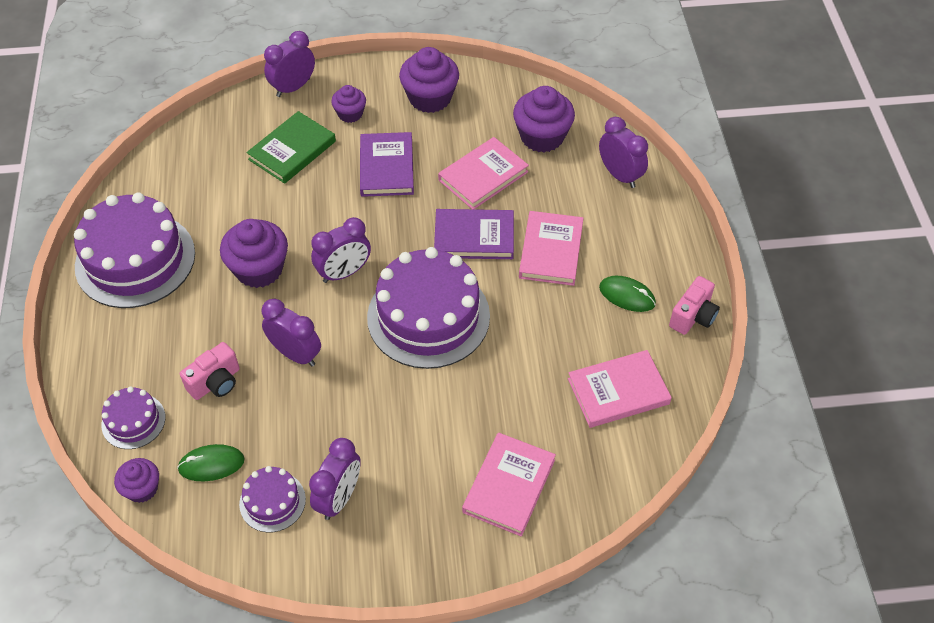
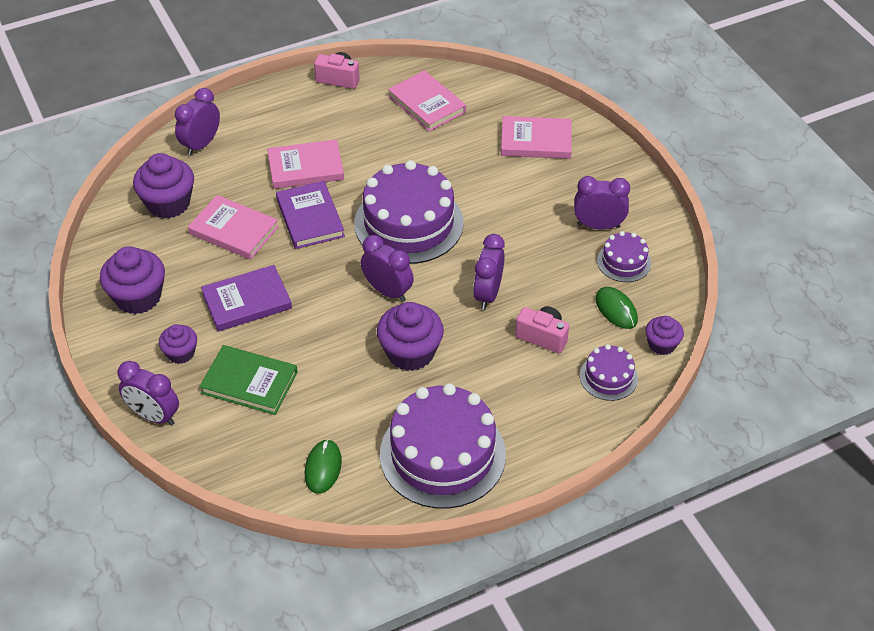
camera: 110 degrees left, 5 degrees down
green mouse [599,276,656,312] -> green mouse moved to [305,439,342,494]

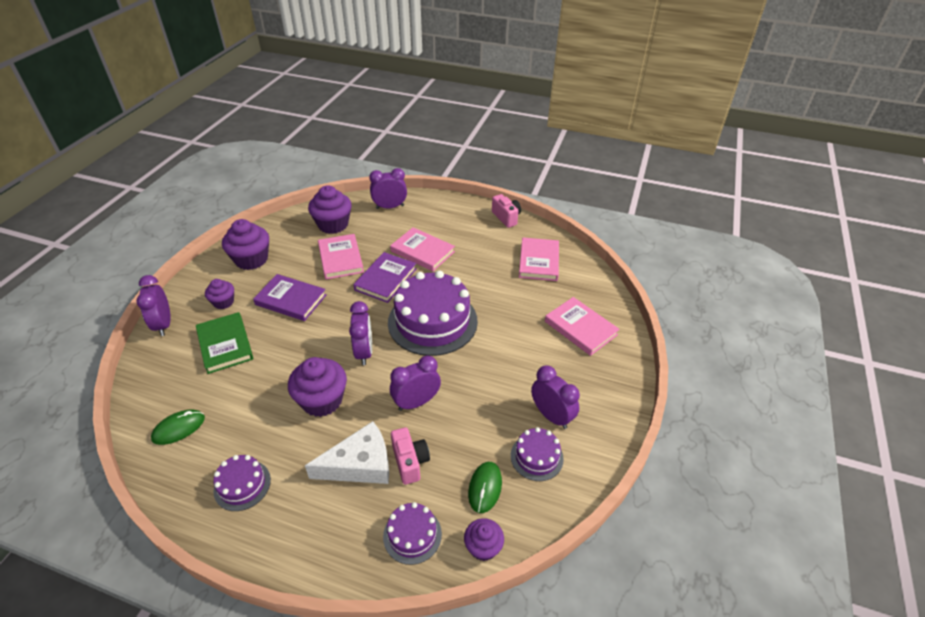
camera: 45 degrees right, 5 degrees down
purple cake [380,383,506,509] -> purple cake [213,455,271,511], size x0.48
none -> white cheese [305,421,389,484]

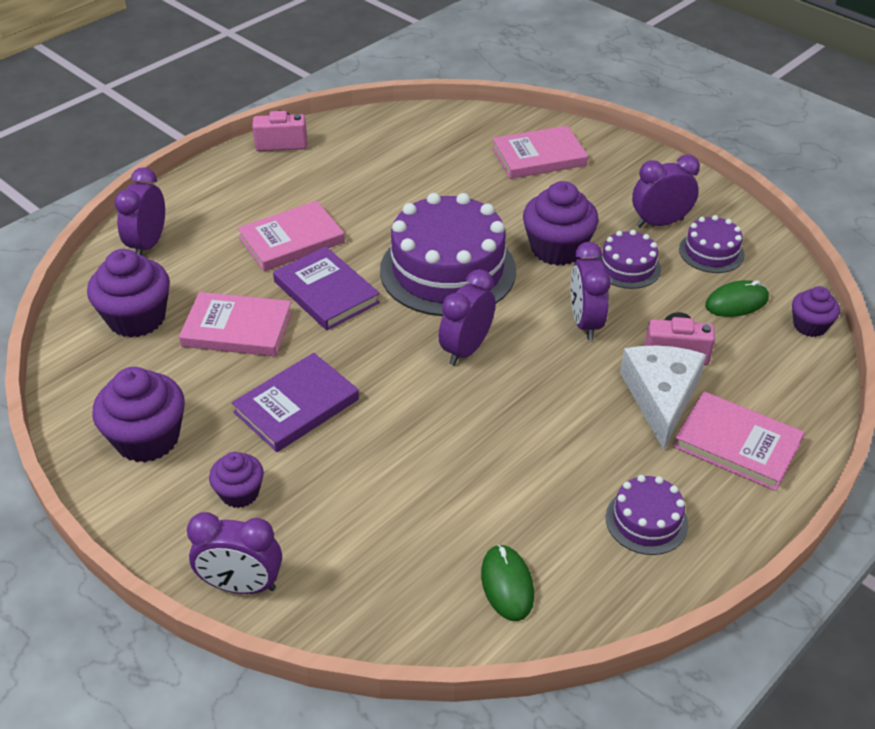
camera: 65 degrees left, 0 degrees up
green book [196,312,253,374] -> none
purple cupcake [288,357,347,417] -> purple cupcake moved to [523,181,599,266]
purple clock [349,301,372,365] -> purple clock turned 75 degrees counterclockwise [439,269,495,365]
purple cake [383,502,442,565] -> purple cake moved to [597,230,661,289]
green mouse [468,462,502,513] -> green mouse turned 60 degrees counterclockwise [705,280,769,317]
pink book [519,237,559,281] -> pink book moved to [673,391,805,491]

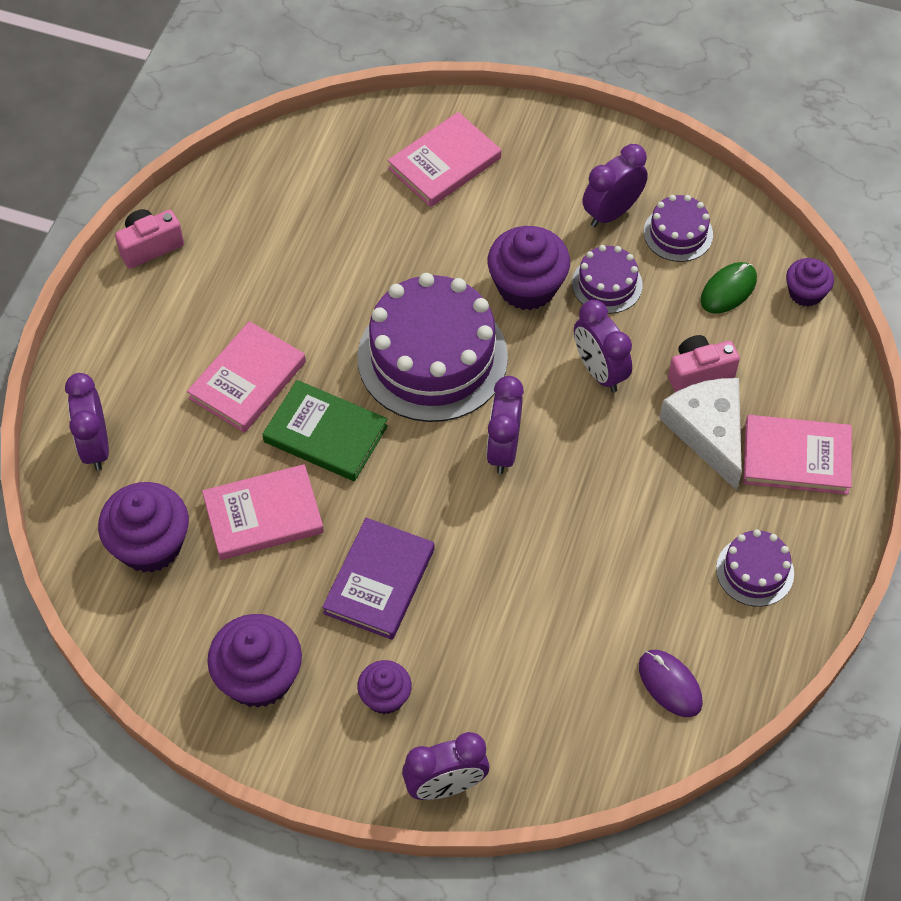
camera: 25 degrees left, 15 degrees up
purple book [273,246,380,330] -> green book [262,380,388,481]
green mouse [481,544,534,621] -> purple mouse [639,650,703,717]

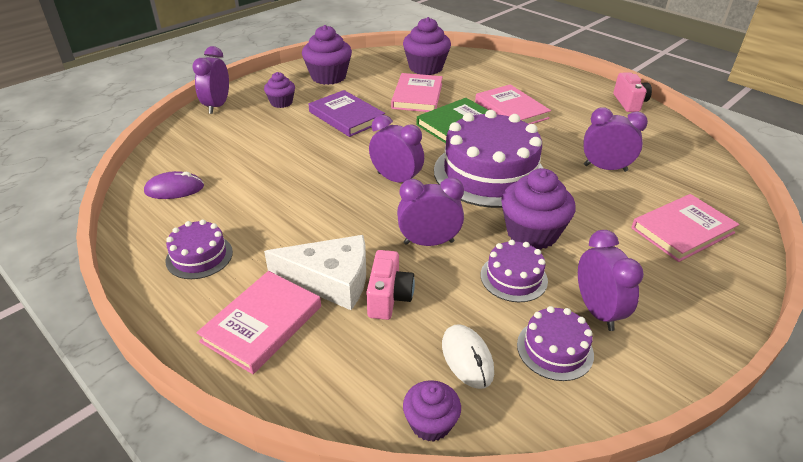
camera: 115 degrees right, 20 degrees down
purple clock [65,373,109,471] -> purple clock moved to [584,107,648,172]
pink book [388,112,501,207] -> pink book turned 75 degrees clockwise [632,194,739,262]
green mouse [701,262,757,314] -> white mouse [442,324,494,389]

